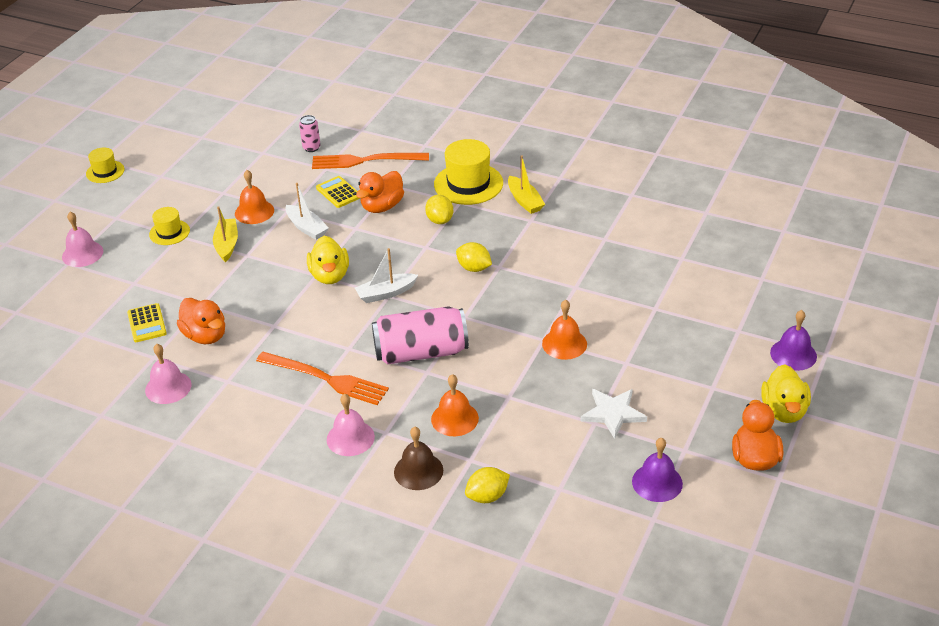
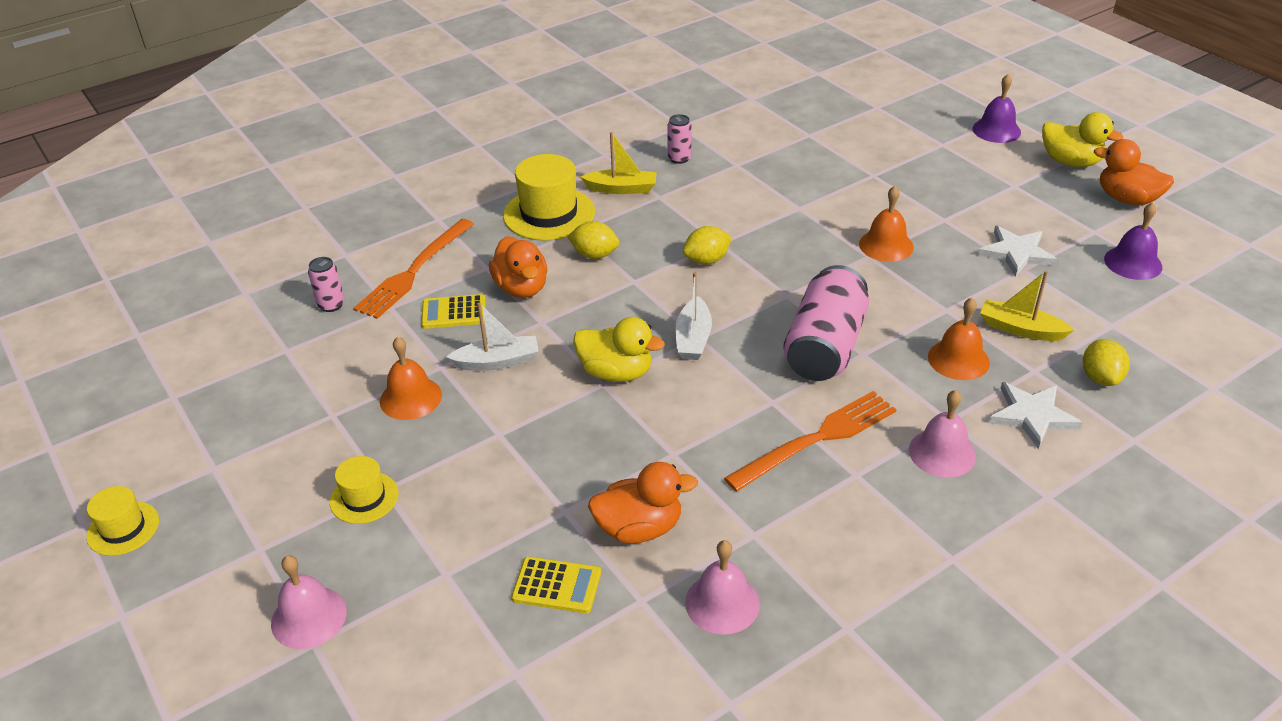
camera: 60 degrees left, 0 degrees up
yellow boat [213,206,238,262] -> yellow boat moved to [980,271,1074,341]
brown bell [394,427,443,490] -> white star [989,382,1082,449]
none -> pink can [667,114,692,164]

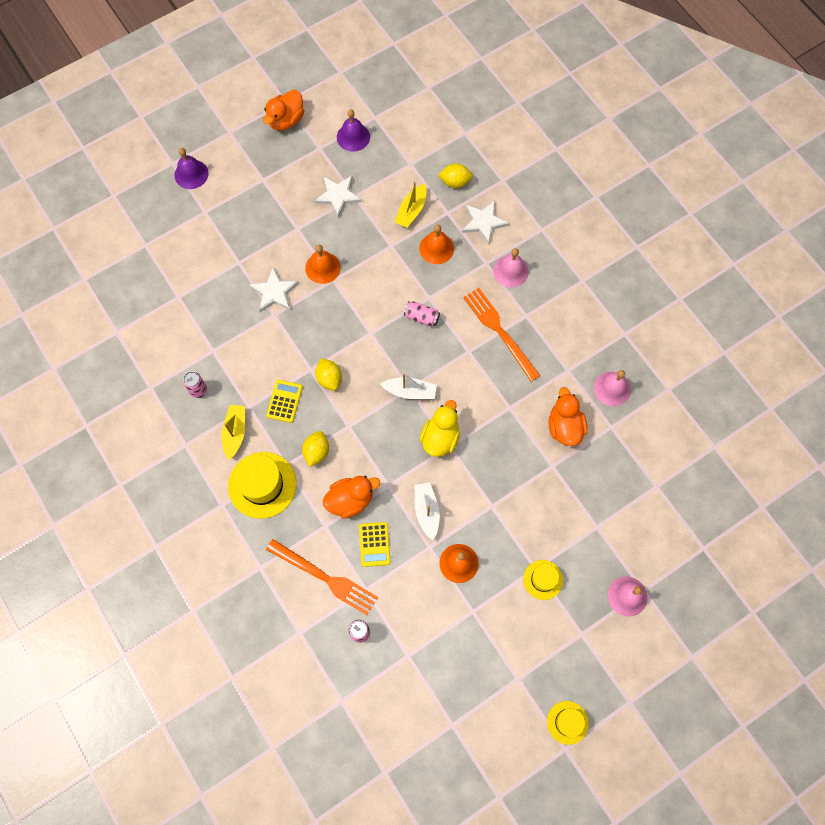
camera: 90 degrees left, 30 degrees up
yellow calculator [511,557,601,613] -> yellow calculator moved to [266,380,303,423]
pink can [783,265,869,381] -> pink can [404,301,440,327], size x0.46
yellow duck [1042,112,1123,167] -> none
none -> white star [249,267,299,312]

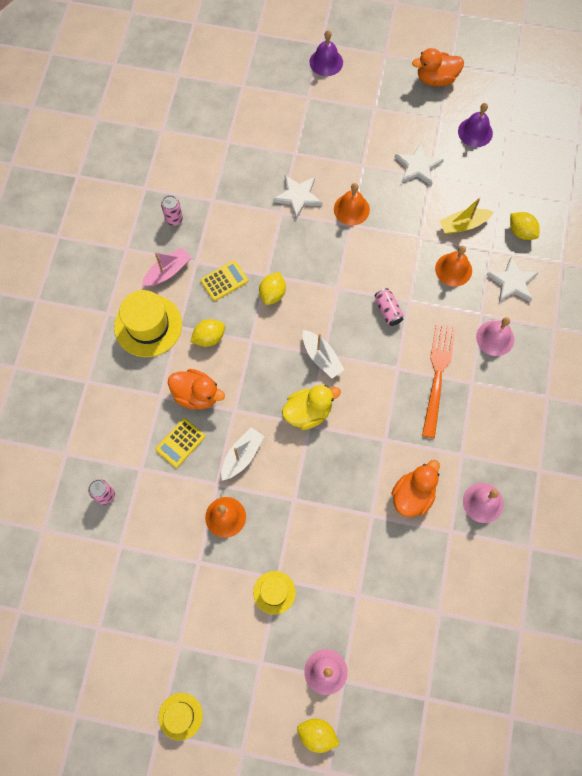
camera: 45 degrees right, 0 degrees up
yellow boat [221,405,245,460] -> pink boat [142,247,191,287]
orange fork [266,539,378,615] -> none
none -> yellow lemon [297,719,340,753]

